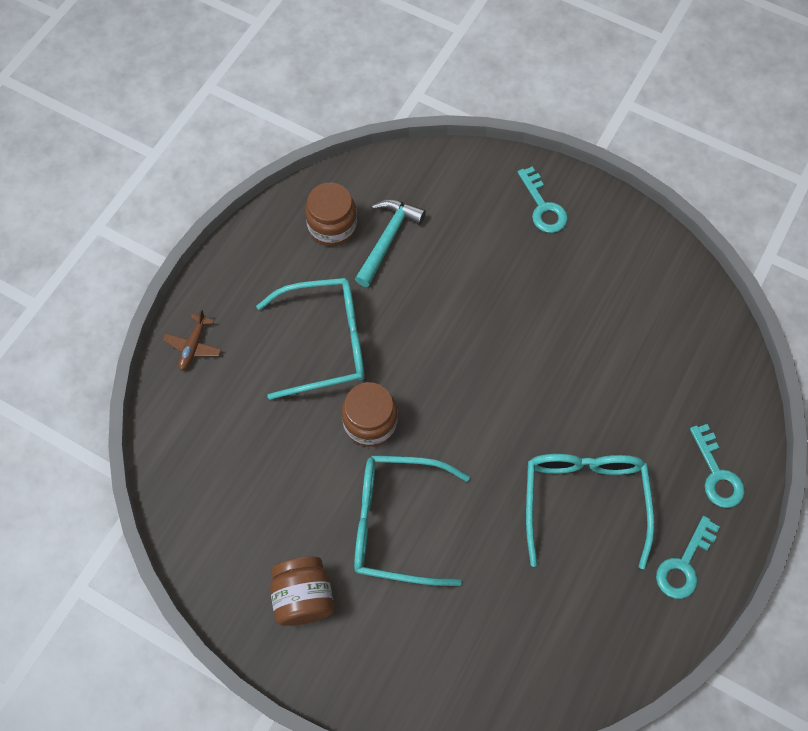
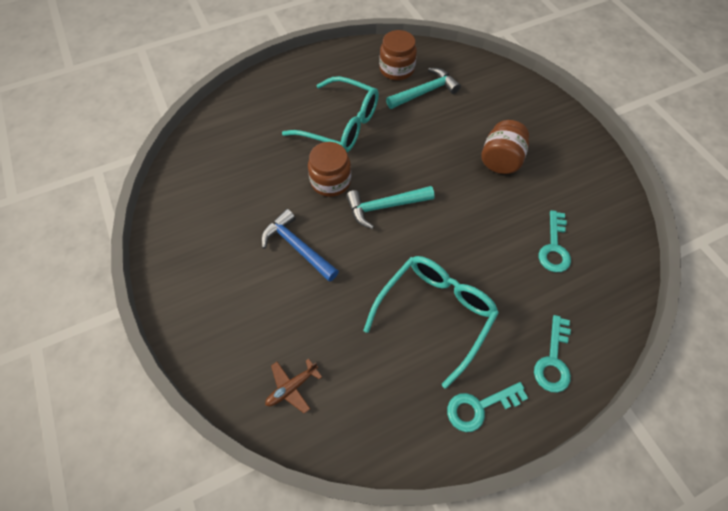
camera: 35 degrees right, 5 degrees down
brown plane [163,309,222,370] -> brown plane moved to [265,359,322,414]
brown jar [270,557,334,626] -> brown jar moved to [481,120,529,174]
turquoise glasses [354,455,470,586] -> blue hammer [261,209,339,282]
turquoise key [518,166,568,233] -> turquoise key moved to [539,210,571,272]
none -> turquoise hammer [346,186,435,229]

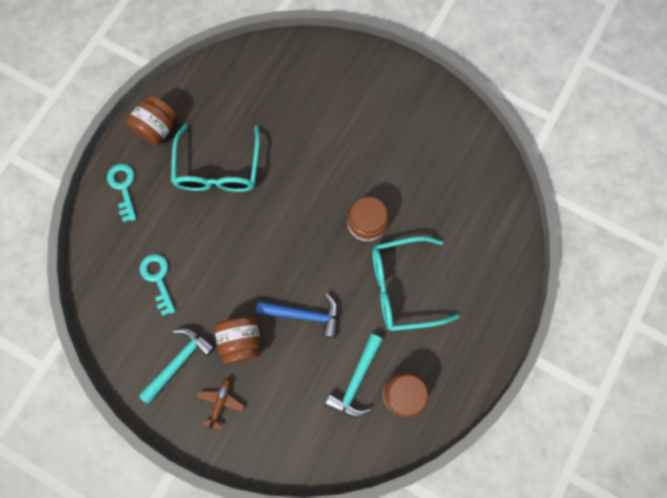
camera: 145 degrees right, 15 degrees up
blue hammer [261,209,339,282] -> blue hammer moved to [256,293,338,338]
brown plane [265,359,322,414] -> brown plane moved to [197,378,244,430]
turquoise hammer [346,186,435,229] -> turquoise hammer moved to [139,327,215,404]
turquoise key [447,382,528,432] -> brown jar [126,95,177,145]

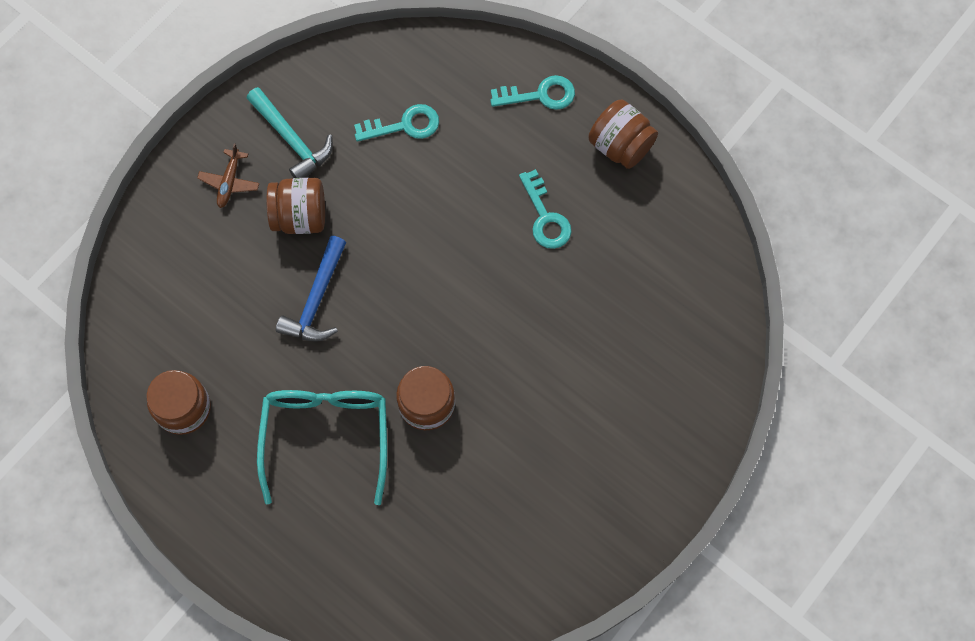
camera: 100 degrees right, 5 degrees down
turquoise glasses [171,124,260,192] -> turquoise key [519,169,572,249]
brown plane [197,378,244,430] -> brown plane turned 75 degrees clockwise [197,143,260,208]
turquoise hammer [325,334,383,417] -> none

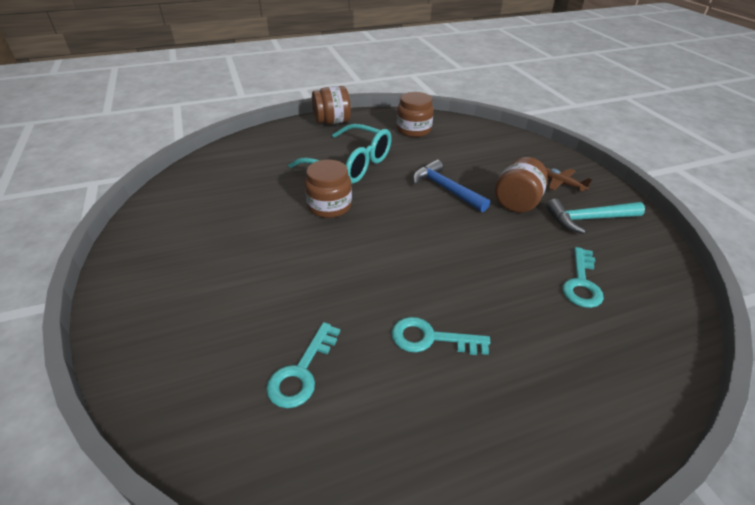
camera: 120 degrees right, 30 degrees down
turquoise key [490,75,575,110] -> turquoise key moved to [266,322,340,408]
brown jar [589,99,658,169] -> brown jar moved to [312,86,351,124]

